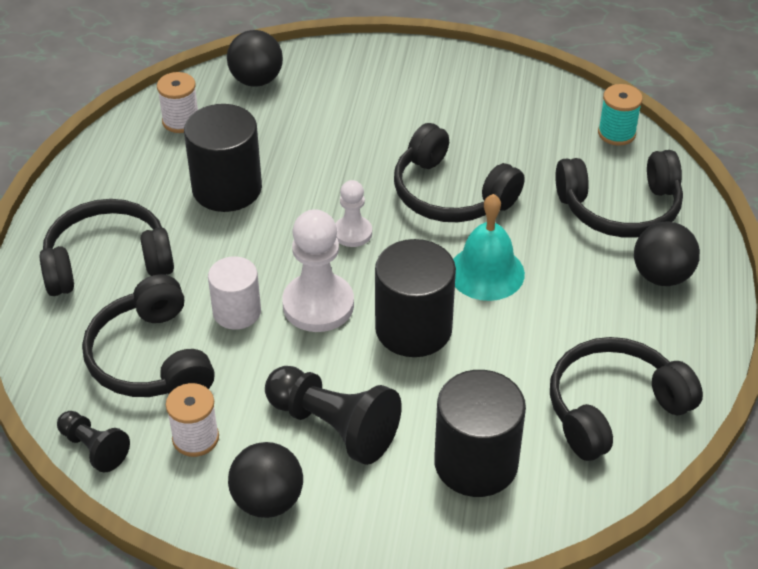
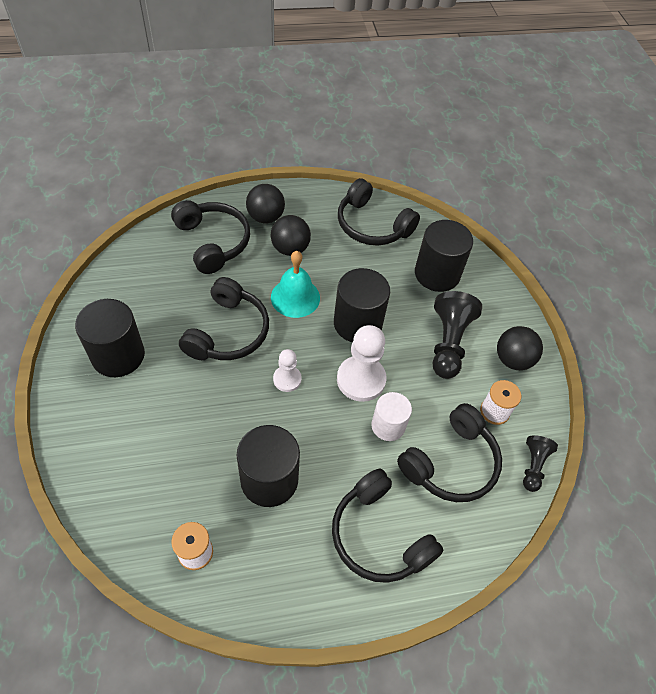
camera: 115 degrees left, 10 degrees up
black ball [227,30,283,87] -> black ball moved to [271,215,311,256]
turquoise spool [598,84,643,146] -> none
none -> black cylinder [75,299,145,377]

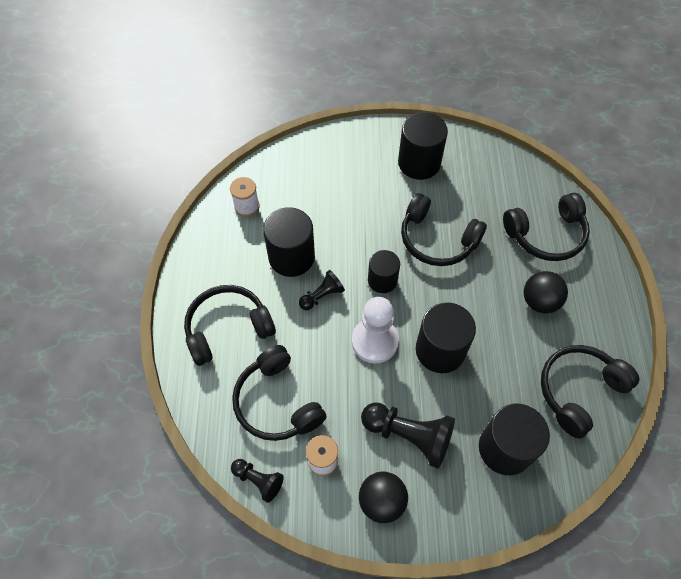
camera: 105 degrees right, 5 degrees up
black ball [246,184,285,223] -> none
turquoise bell [271,251,320,318] -> none
white pawn [273,349,302,392] -> black cylinder [368,250,400,293]
white cylinder [371,392,412,441] -> none
none -> black pawn [299,270,345,310]

